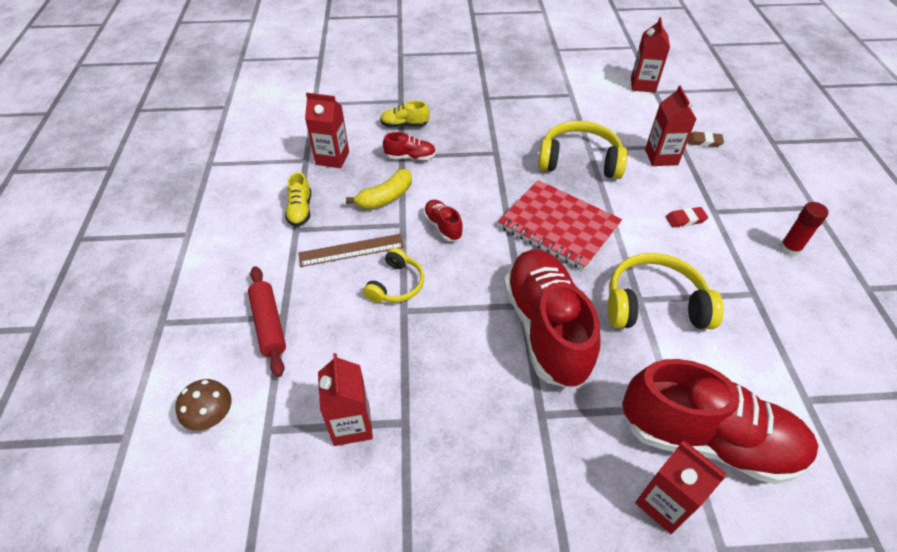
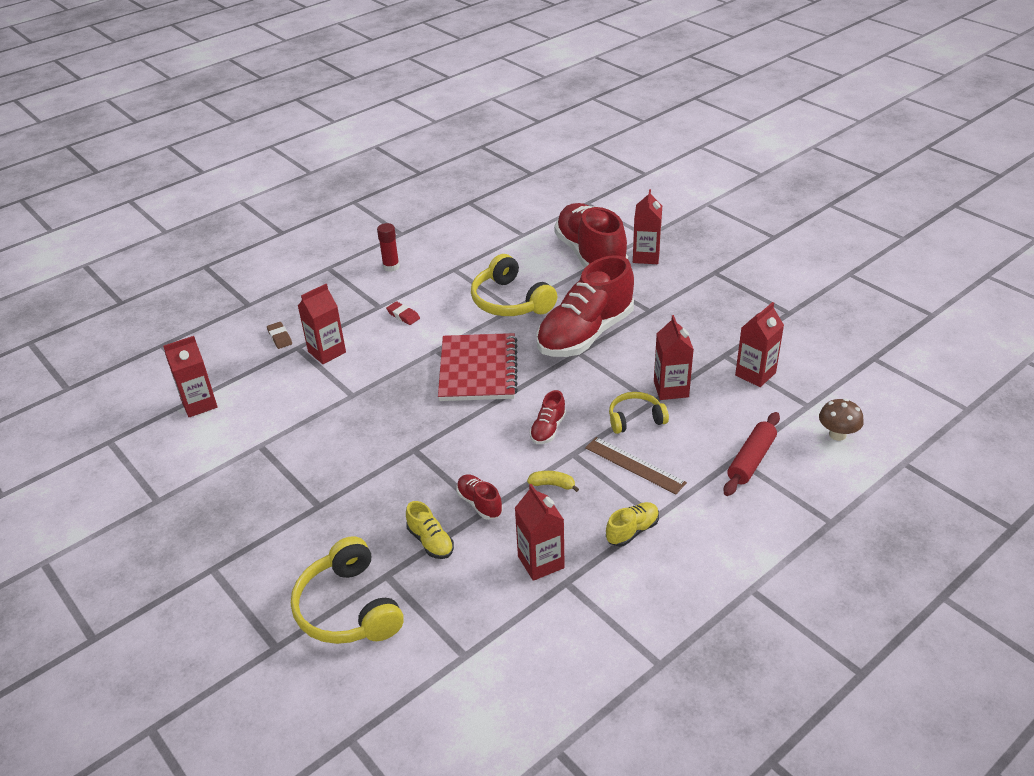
camera: 125 degrees left, 10 degrees down
yellow banana [346,169,412,209] -> yellow banana [527,471,579,492], size x0.62
yellow headphones [538,121,627,179] -> yellow headphones moved to [291,536,404,644]
none -> red carton [654,315,694,400]

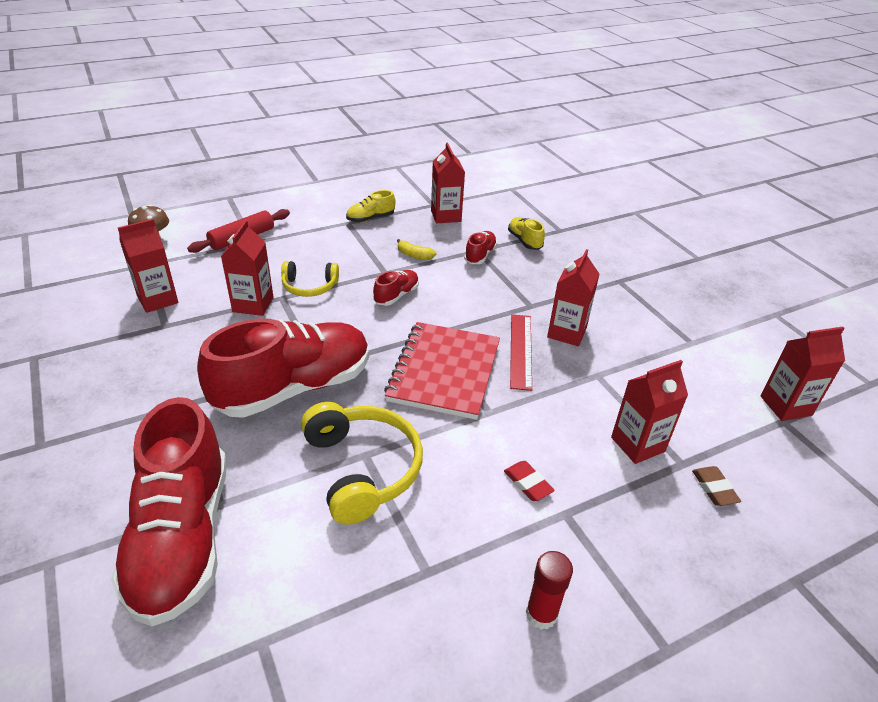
camera: 170 degrees left, 0 degrees up
yellow headphones [291,536,404,644] -> none
red shoe [456,475,503,520] -> red shoe turned 135 degrees counterclockwise [464,231,497,264]
brown ruler [585,437,687,494] -> none
red carton [633,189,662,264] -> red carton moved to [547,249,599,346]
none -> red ruler [510,314,532,391]

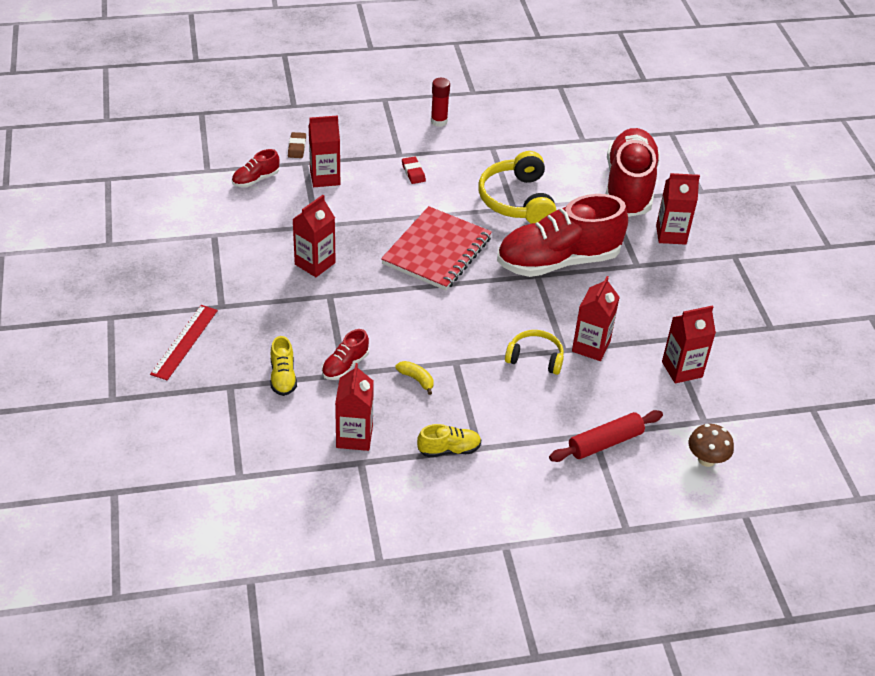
camera: 165 degrees left, 5 degrees up
red shoe [373,270,419,306] -> red shoe moved to [232,149,279,187]
red ruler [510,314,532,391] -> red ruler moved to [150,305,218,380]
red carton [761,327,845,421] -> red carton moved to [656,173,700,245]

